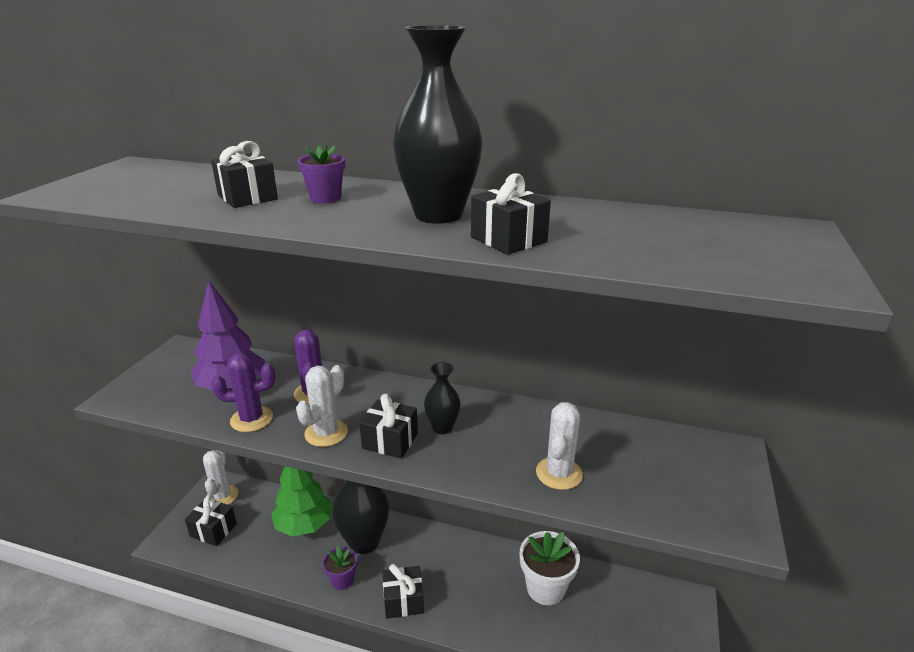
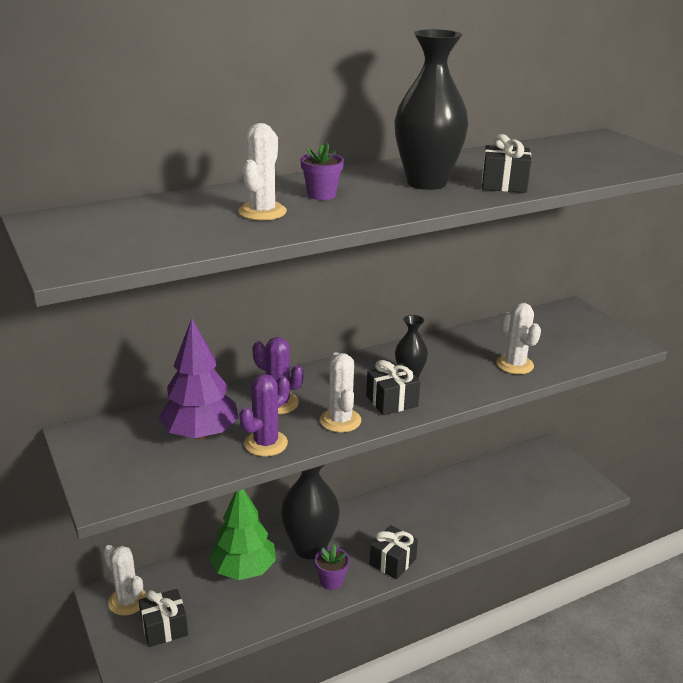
camera: 45 degrees left, 0 degrees up
black gift [211,141,278,208] -> white cactus [238,123,287,221]
white flower pot [520,531,580,605] -> none

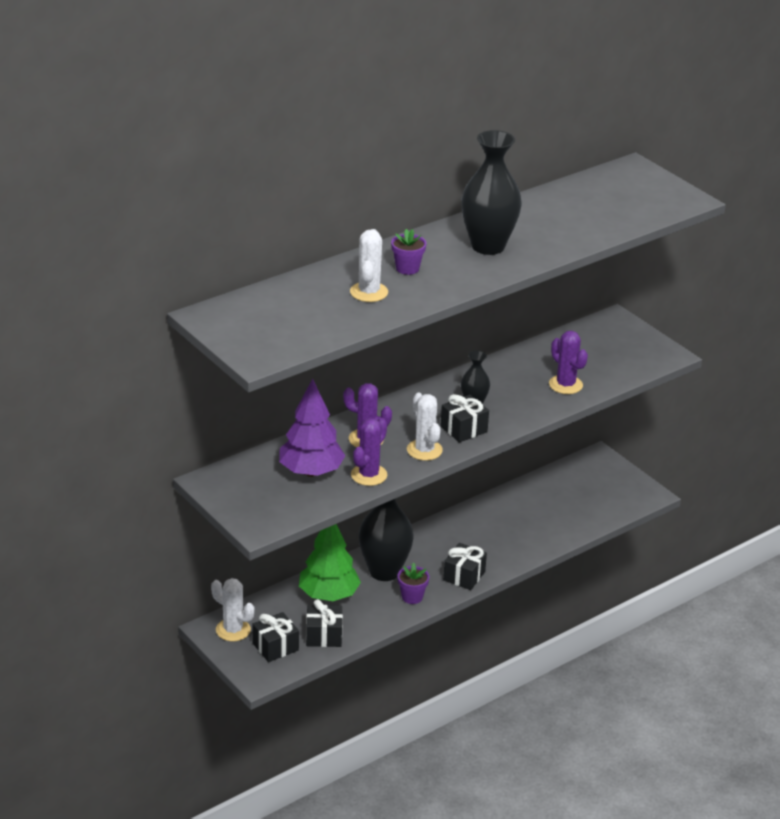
camera: 10 degrees left, 5 degrees up
black gift [482,134,531,193] -> black gift moved to [306,599,343,647]
white cactus [496,303,541,374] -> purple cactus [549,331,588,394]

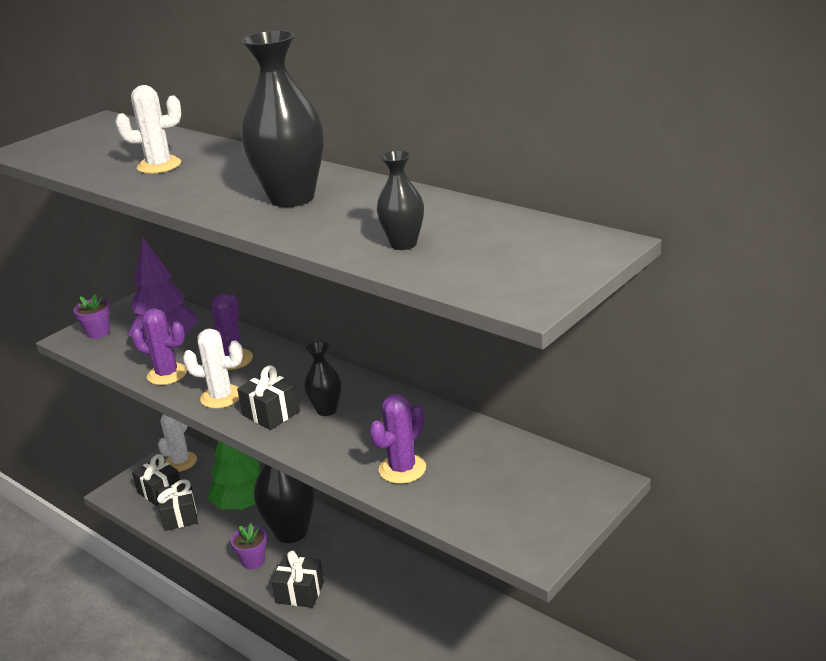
camera: 80 degrees right, 5 degrees down
purple flower pot [391,229,427,275] -> purple flower pot moved to [73,294,110,339]
white cactus [407,392,443,461] -> white cactus turned 45 degrees clockwise [183,329,243,409]
none -> black vase [377,150,424,250]

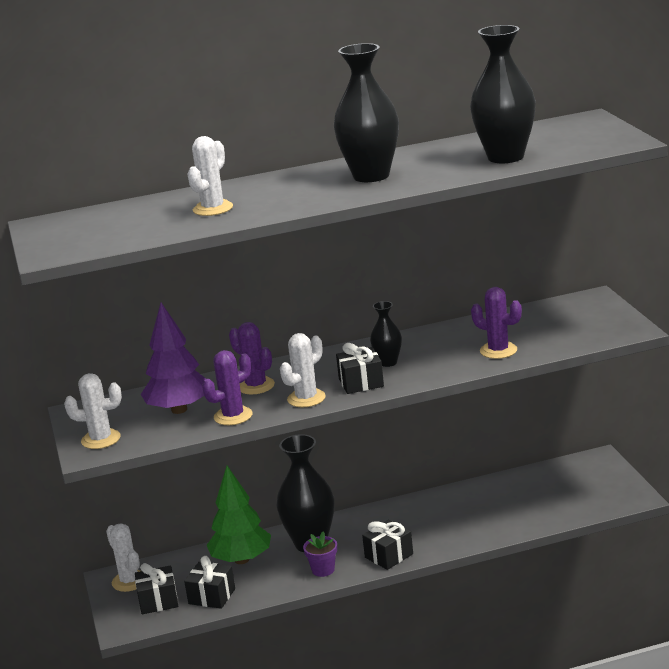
camera: 55 degrees left, 5 degrees down
purple flower pot [73,294,110,339] -> white cactus [64,373,122,449]
purple cactus [369,394,426,484] -> purple cactus turned 45 degrees counterclockwise [471,287,522,359]
black vase [377,150,424,250] -> black vase [470,25,536,163], size x1.92

